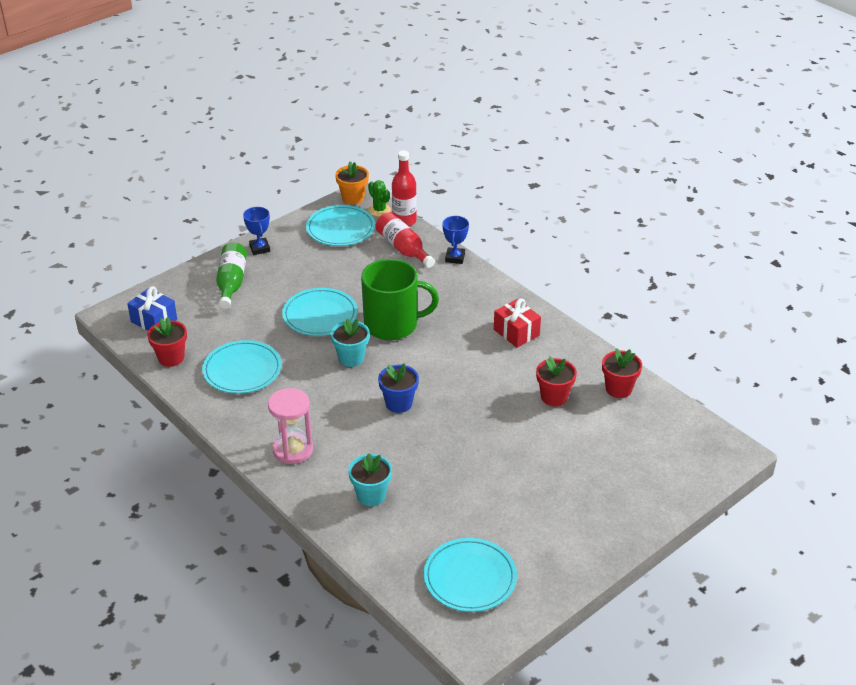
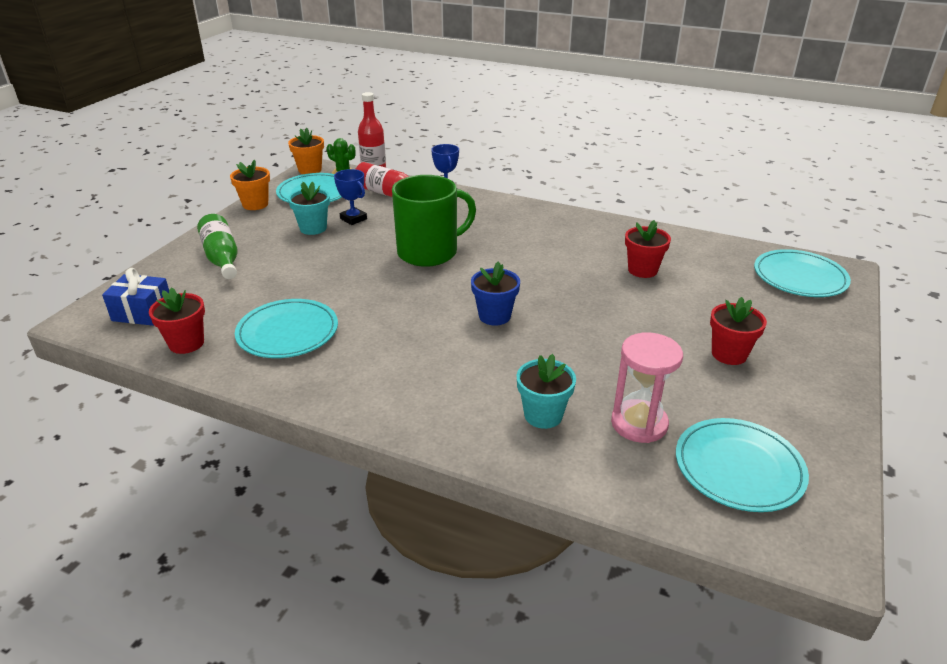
camera: 25 degrees left, 5 degrees down
blue trophy [243,207,270,255] -> blue trophy moved to [334,169,367,225]
pink hourglass [268,388,313,464] -> pink hourglass moved to [611,332,683,443]
turquoise plate [282,288,358,336] -> turquoise plate moved to [754,249,851,297]
turquoise flower pot [331,318,370,367] -> turquoise flower pot moved to [288,182,330,235]
red gift [494,299,541,348] -> none
red flower pot [602,348,642,398] -> red flower pot moved to [710,297,767,365]
none -> orange flower pot [230,160,270,210]

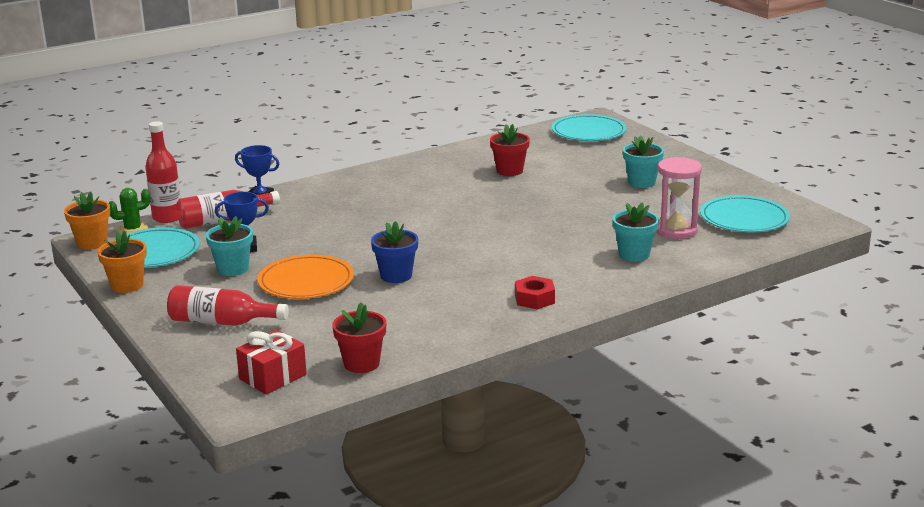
camera: 55 degrees left, 10 degrees down
blue gift [102,268,169,326] -> red gift [236,330,307,395]
green bottle [197,214,238,279] -> red bottle [167,285,289,326]
turquoise plate [235,299,338,358] -> none
green mug [392,175,476,267] -> none
blue flower pot [471,262,520,325] -> blue flower pot moved to [371,221,418,283]
red flower pot [710,297,767,365] -> turquoise flower pot [623,135,664,188]
none -> orange plate [257,255,354,299]
none -> red nut [515,276,555,310]

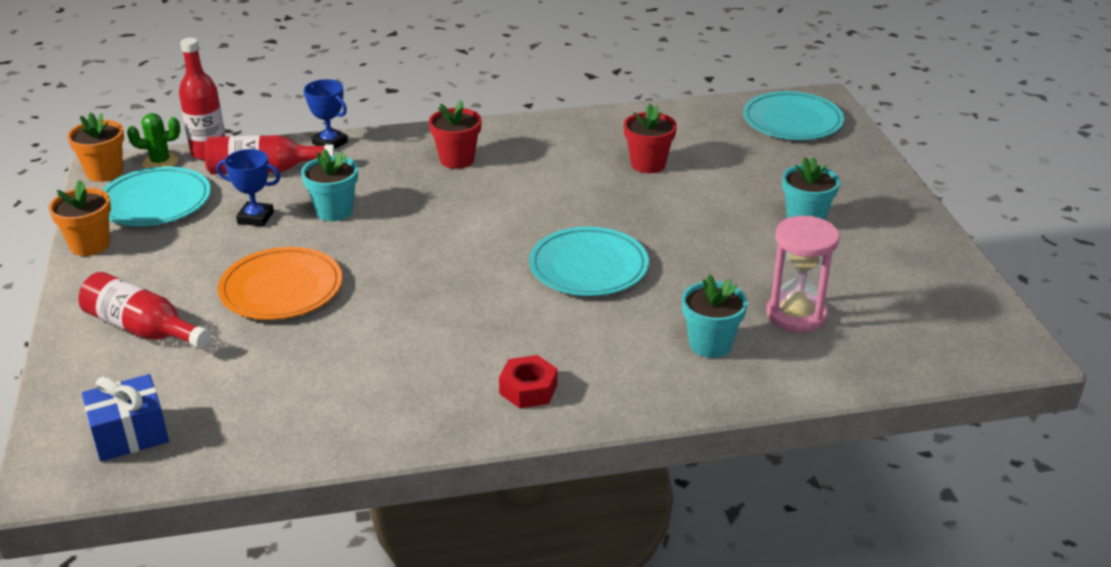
camera: 20 degrees right, 10 degrees up
turquoise flower pot [206,216,253,276] -> turquoise flower pot moved to [301,149,358,221]
red gift [236,330,307,395] -> blue gift [82,374,169,462]
red flower pot [332,303,386,373] -> red flower pot moved to [429,100,482,169]
blue flower pot [371,221,418,283] -> none
turquoise plate [700,196,790,232] -> turquoise plate moved to [529,227,649,296]

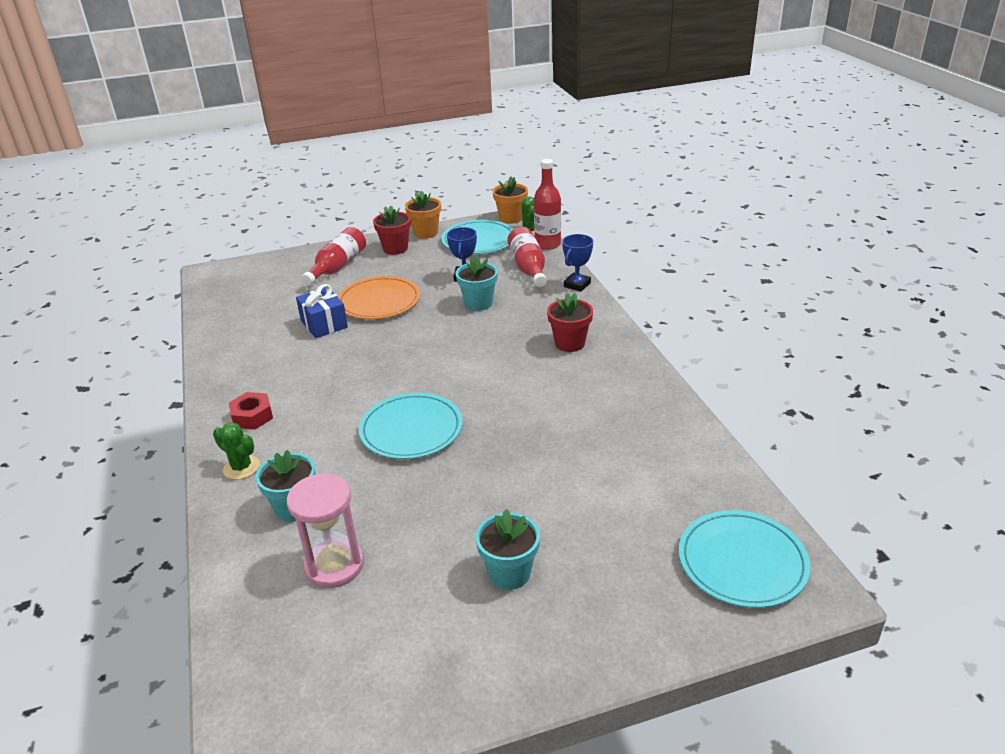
camera: 85 degrees right, 0 degrees up
blue gift [82,374,169,462] -> blue gift moved to [296,284,348,338]
red flower pot [624,104,677,173] -> red flower pot moved to [373,206,411,255]
none -> green cactus [213,423,260,480]

